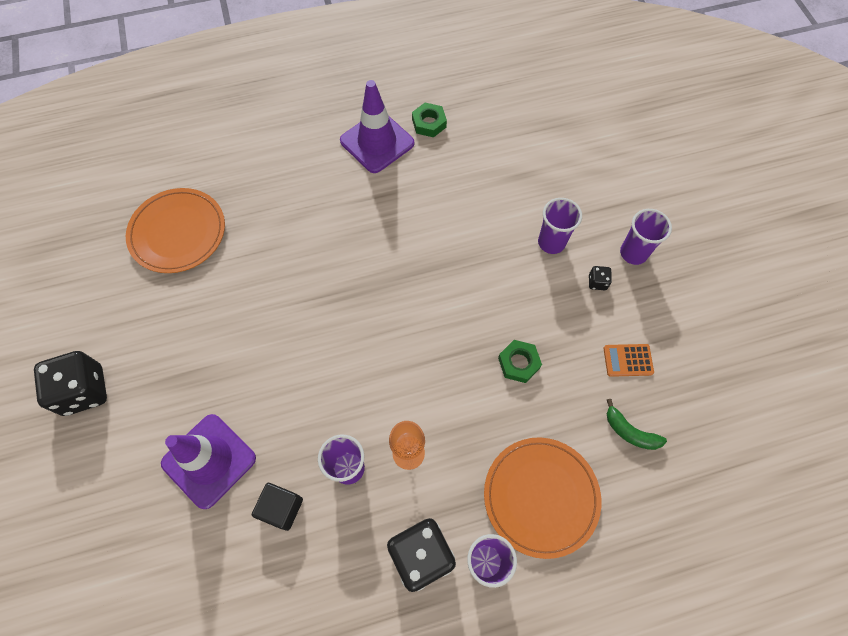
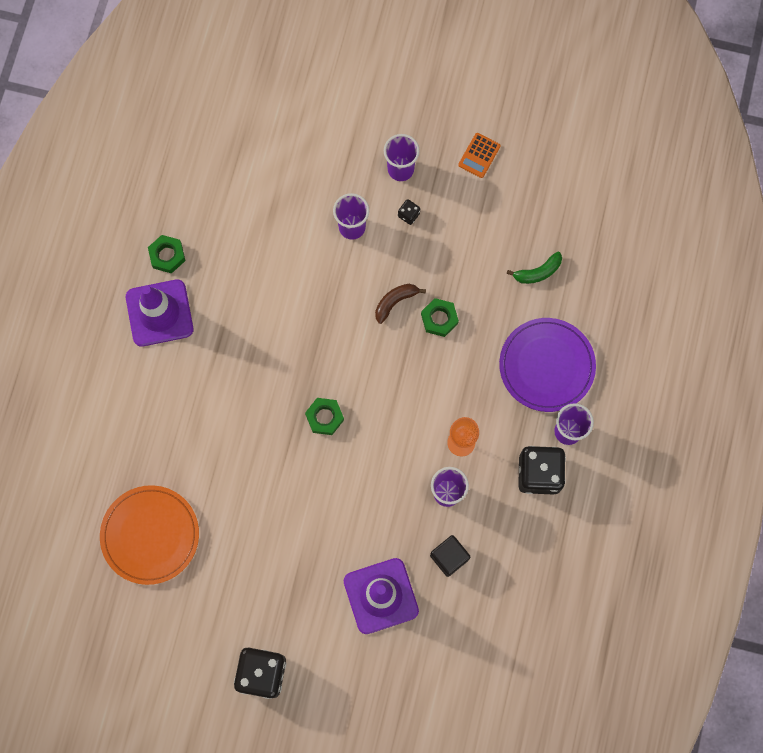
camera: 60 degrees left, 10 degrees up
orange plate [484,437,601,559] -> purple plate [499,318,596,412]
orange calculator [603,344,654,377] -> orange calculator moved to [458,133,500,178]
none -> green nut [305,398,344,435]
none -> brown banana [375,284,426,324]

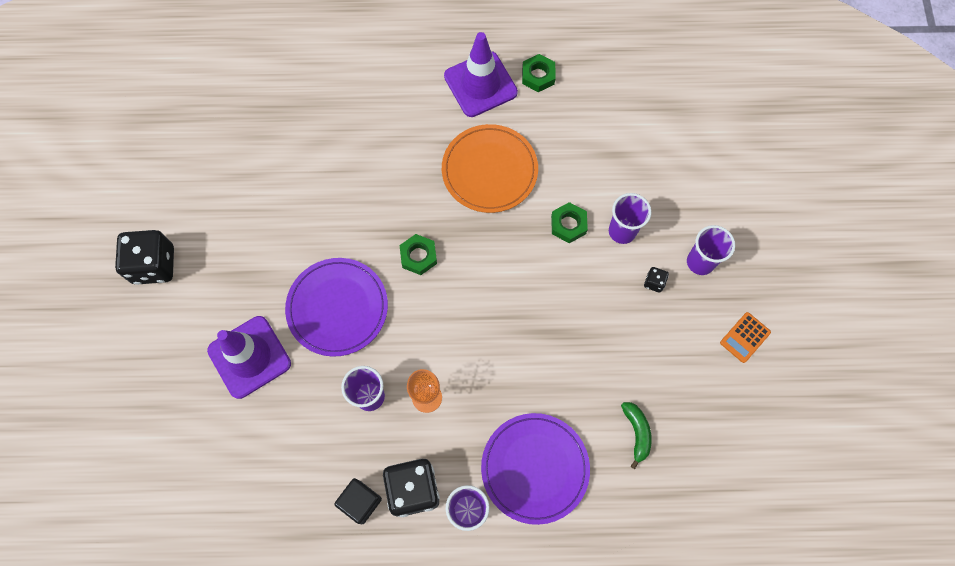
camera: 75 degrees right, 5 degrees down
orange plate [100,485,199,585] -> orange plate moved to [442,124,538,213]
brown banana [375,284,426,324] -> none
green nut [421,298,459,337] -> green nut moved to [551,202,588,243]
black cube [430,535,471,577] -> black cube moved to [334,478,382,524]
orange calculator [458,133,500,178] -> orange calculator turned 60 degrees counterclockwise [720,312,771,363]
green banana [506,252,562,284] -> green banana turned 150 degrees counterclockwise [621,402,652,469]
none -> purple plate [285,258,388,357]

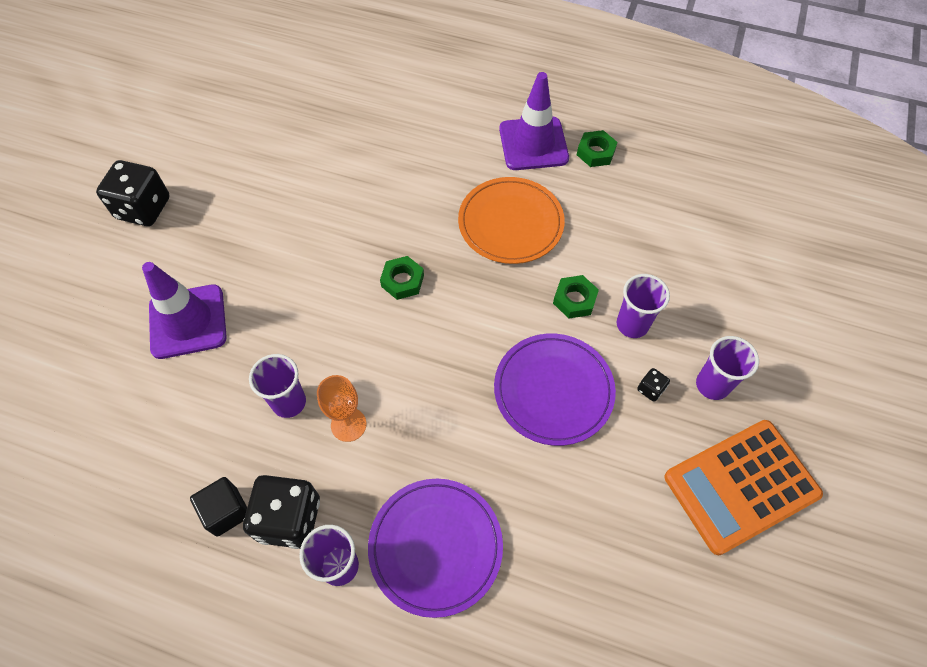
camera: 20 degrees right, 10 degrees down
purple plate [285,258,388,357] -> purple plate moved to [494,334,616,446]
green banana [621,402,652,469] -> none
orange calculator [720,312,771,363] -> orange calculator [665,420,823,555], size x2.34

